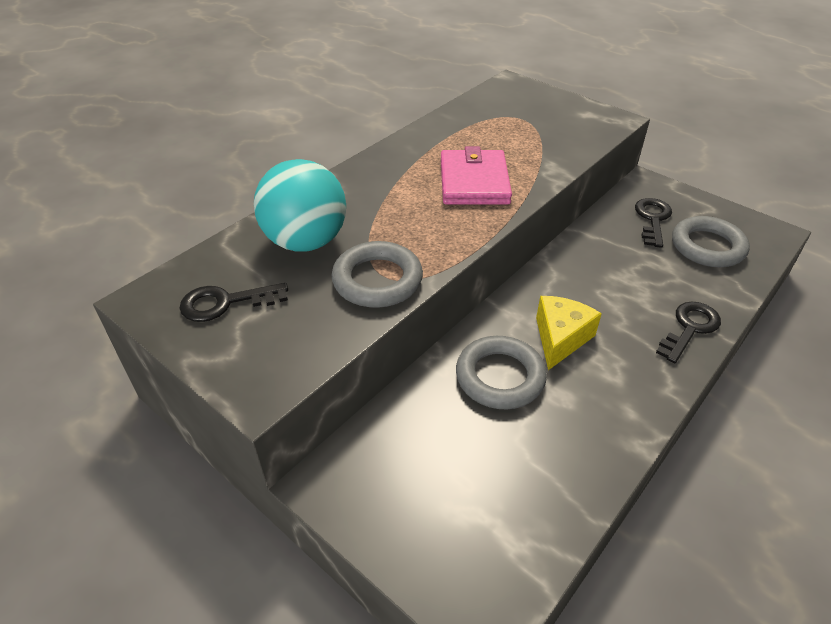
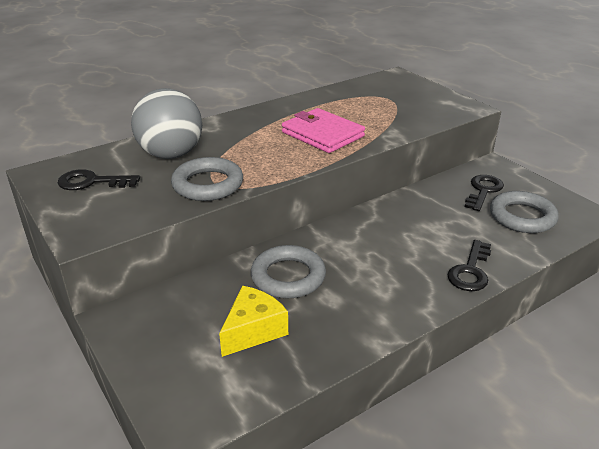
camera: 15 degrees right, 10 degrees down
turquoise ball [254,159,346,252] -> grey ball [131,88,202,159]
pink wallet [441,146,512,205] -> pink wallet turned 60 degrees counterclockwise [282,108,365,153]
yellow cheese [536,296,602,370] -> yellow cheese moved to [219,286,288,357]
black key [656,302,721,363] -> black key turned 150 degrees clockwise [447,240,491,291]

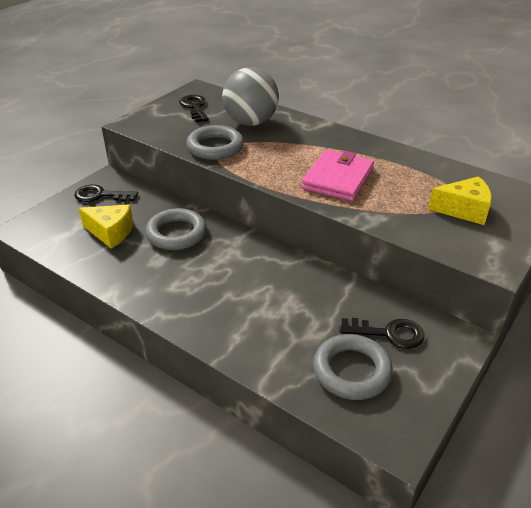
camera: 70 degrees right, 5 degrees up
black key [447,240,491,291] -> black key moved to [74,184,138,202]
none -> yellow cheese [428,176,492,225]

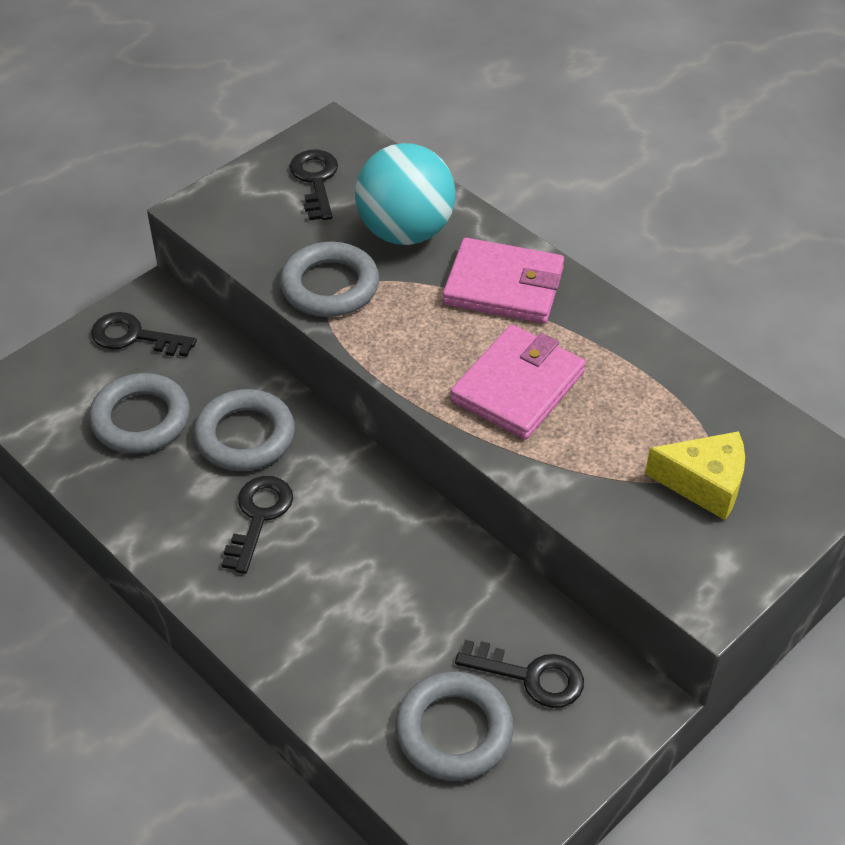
camera: 10 degrees right, 10 degrees up
yellow cheese [79,205,133,248] -> grey ring [89,373,190,453]
grey ball [222,67,279,126] -> turquoise ball [355,143,456,245]
none -> black key [222,476,293,574]
none -> pink wallet [443,238,564,324]

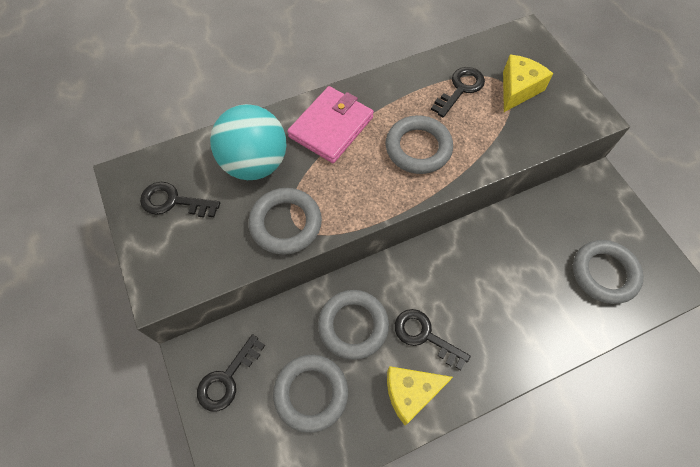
camera: 70 degrees left, 15 degrees up
pink wallet [450,324,586,440] -> grey ring [385,115,453,174]
black key [455,640,584,708] -> black key moved to [431,67,485,117]
none -> yellow cheese [387,366,453,425]

